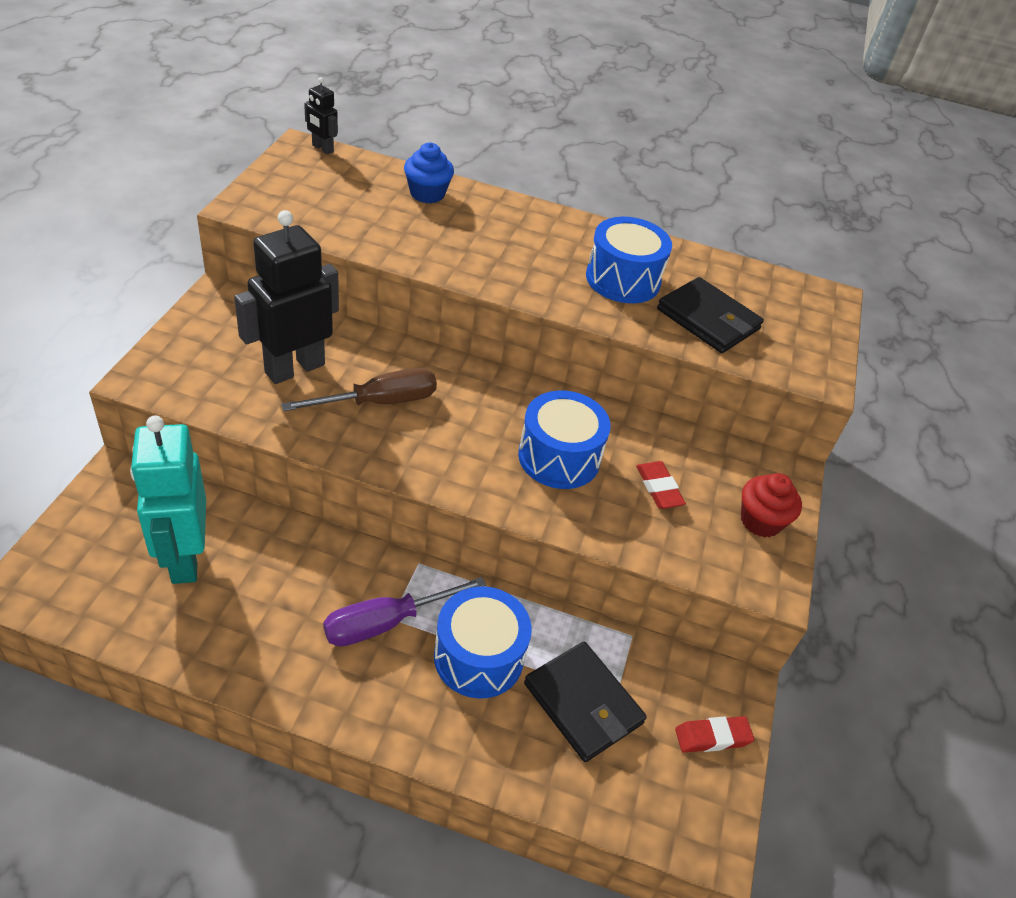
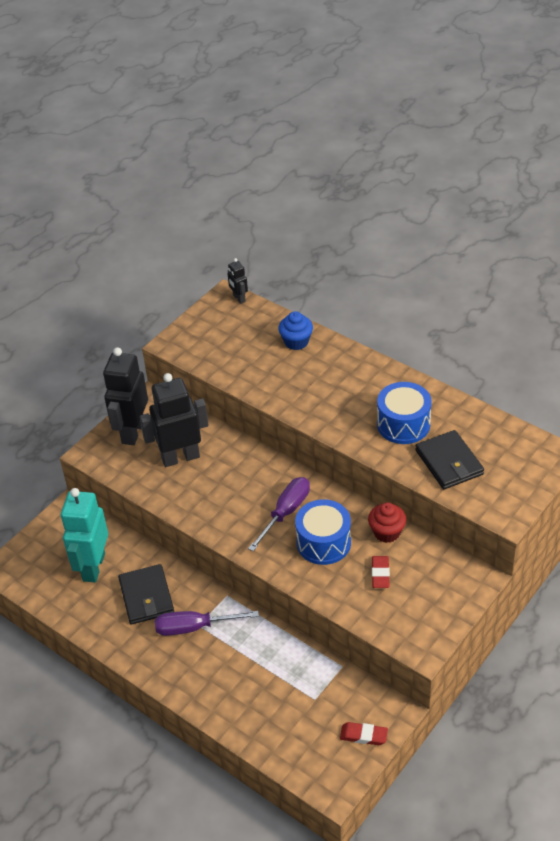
camera: 30 degrees right, 0 degrees up
brown screwdriver [281,368,437,411] -> none
blue drum [434,586,532,699] -> none
black wallet [524,642,647,762] -> black wallet moved to [118,564,174,625]
red cupcake [741,473,802,538] -> red cupcake moved to [368,502,406,543]
none -> black robot [103,347,148,445]
none -> purple screwdriver [248,477,310,552]

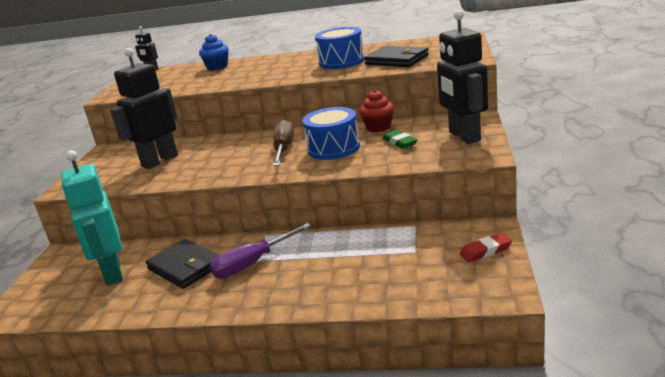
camera: 30 degrees left, 20 degrees down
black robot [103,347,148,445] -> black robot moved to [437,10,488,144]
purple screwdriver [248,477,310,552] -> brown screwdriver [273,120,294,166]
red eraser [372,556,390,588] -> green eraser [382,130,417,149]

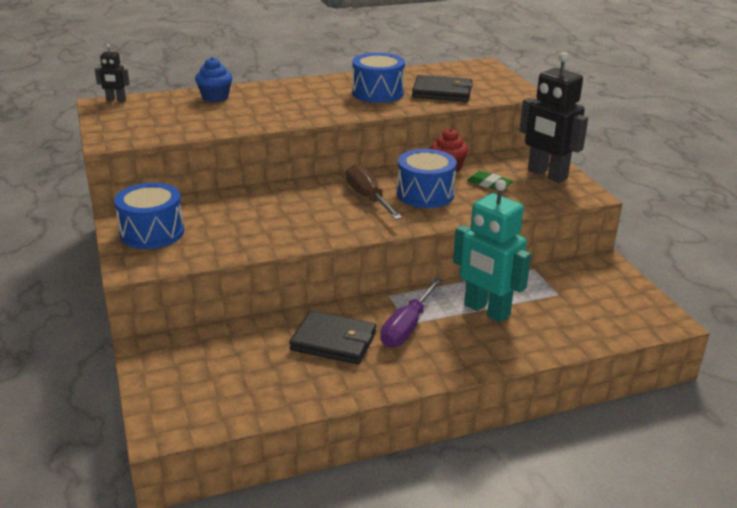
camera: 30 degrees left, 5 degrees up
turquoise robot [61,150,123,285] -> turquoise robot moved to [453,179,531,322]
black robot [110,48,178,169] -> none
red eraser [460,233,512,262] -> none
none -> blue drum [114,183,184,249]

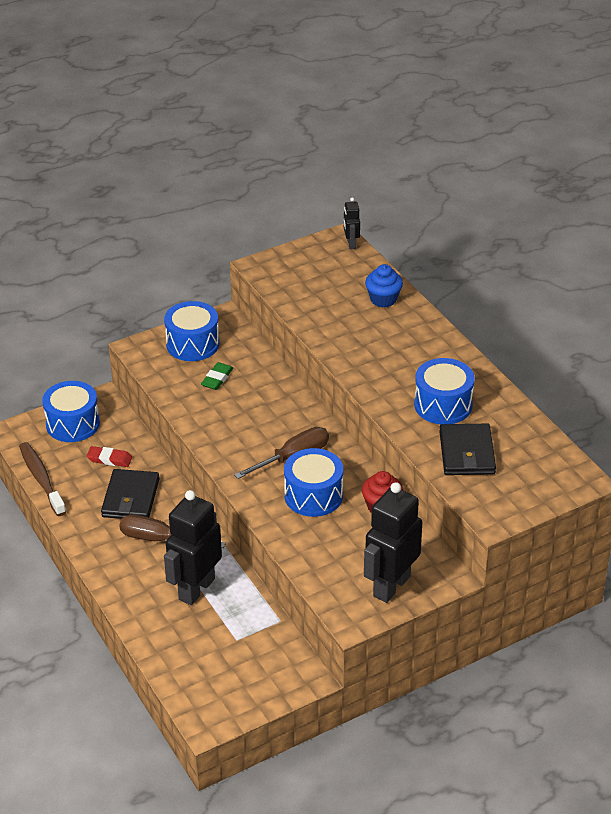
camera: 80 degrees right, 10 degrees up
purple screwdriver [381,278,443,347] -> brown screwdriver [119,514,226,548]
turquoise robot [453,179,531,322] -> black robot [164,490,222,605]
green eraser [467,171,513,191] -> green eraser moved to [201,362,233,390]
none -> brown toothbrush [19,442,66,516]
none -> blue drum [42,381,100,442]
none -> red eraser [87,446,132,467]

